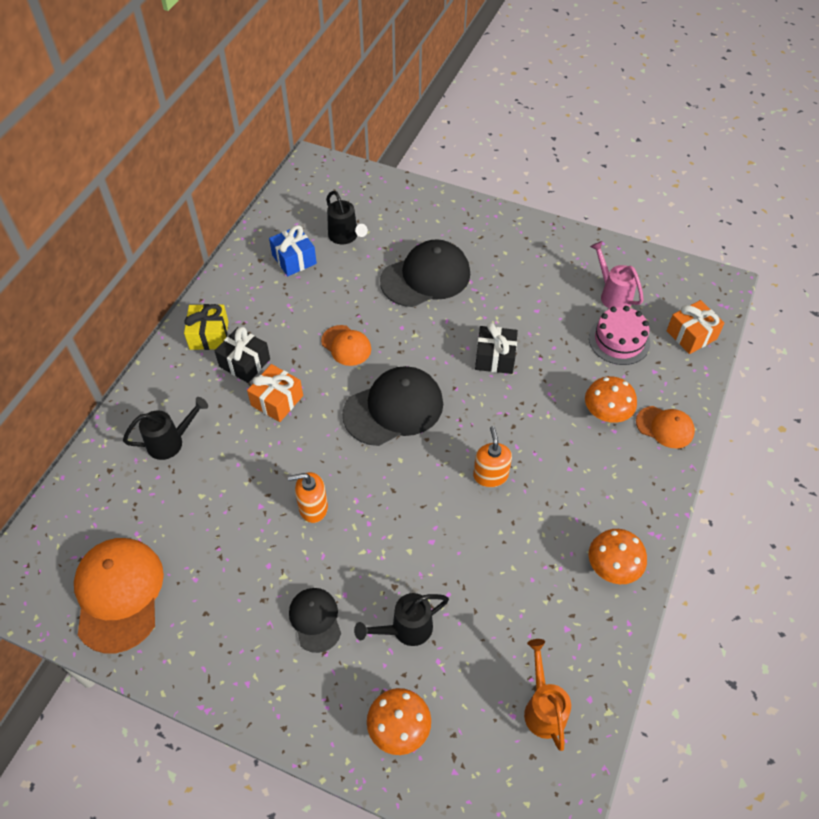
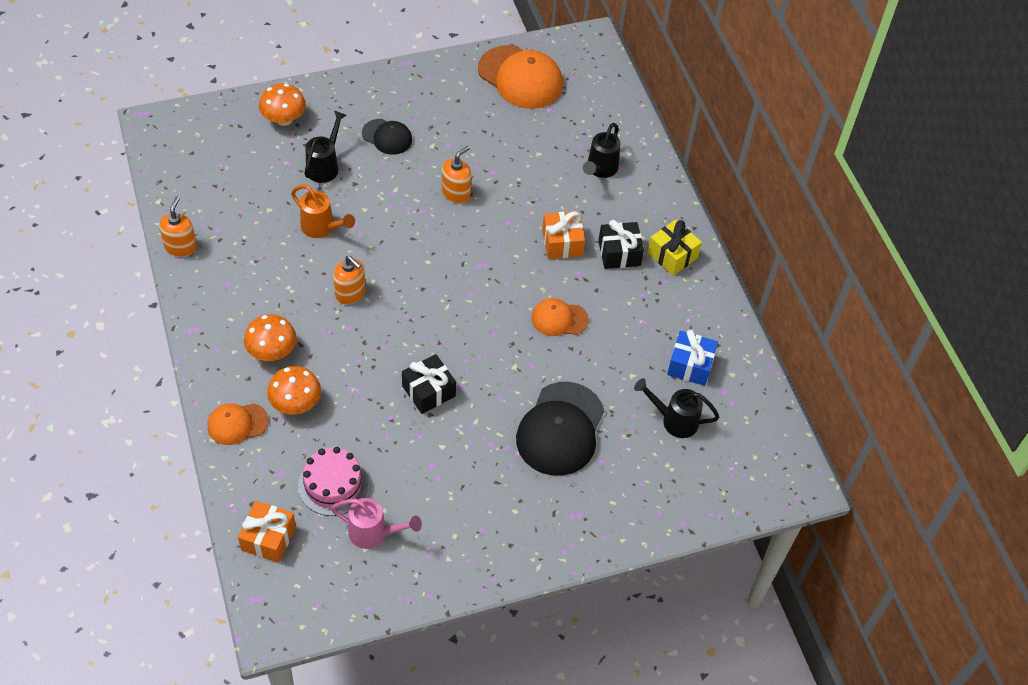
camera: 135 degrees right, 0 degrees up
black cap [342,366,443,446] -> none
orange watering can [524,639,571,751] -> orange watering can moved to [291,184,355,238]
orange mushroom [589,529,647,584] -> orange mushroom moved to [244,314,296,361]
none -> orange soap dispenser [159,197,197,257]

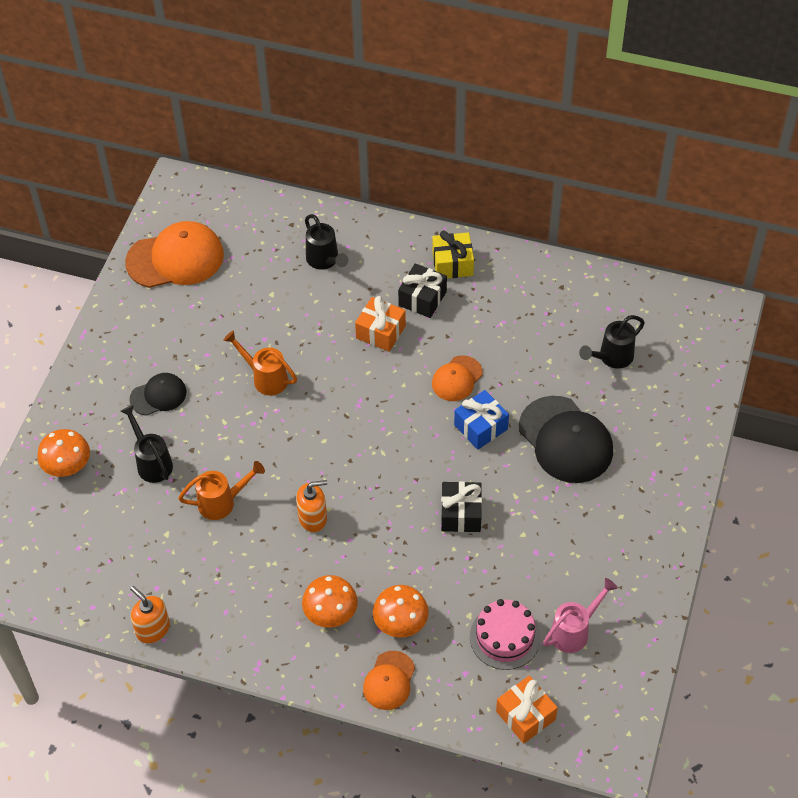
camera: 50 degrees left, 0 degrees up
orange soap dispenser [442,146,472,203] -> orange watering can [223,330,297,395]
blue gift [667,330,718,386] -> blue gift moved to [454,390,509,449]

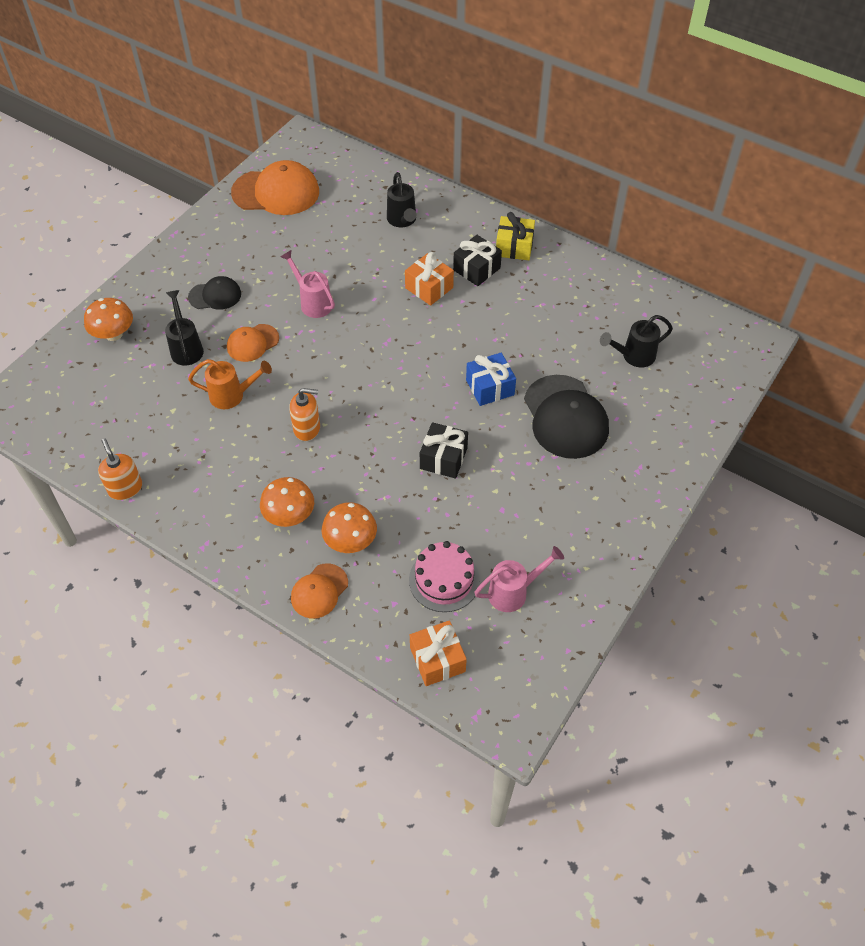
camera: 15 degrees right, 0 degrees up
orange watering can [223,330,297,395] -> pink watering can [280,250,335,318]
orange cap [432,356,483,401] -> orange cap moved to [227,324,279,362]

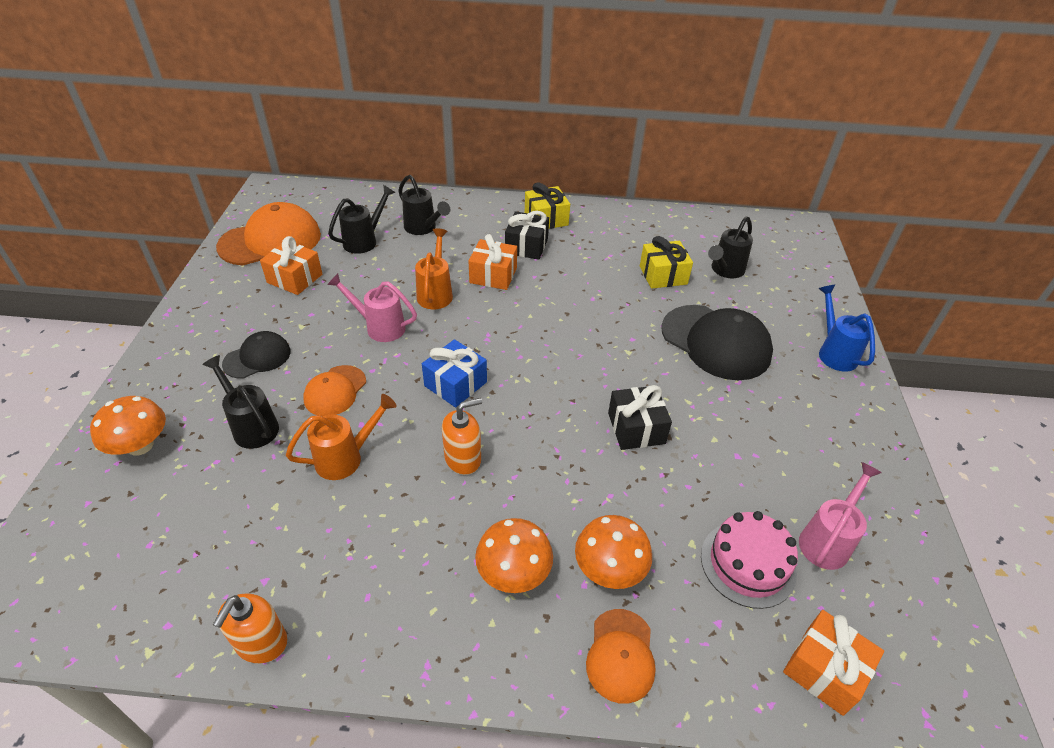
camera: 30 degrees left, 10 degrees down
orange soap dispenser [98,438,142,500] -> orange soap dispenser turned 105 degrees counterclockwise [213,593,287,664]
blue gift [466,353,516,406] -> blue gift moved to [422,339,487,407]
none -> orange gift [260,236,322,295]
none -> black watering can [328,185,395,254]
none -> orange watering can [415,228,453,309]
none -> yellow gift [640,236,693,289]
none -> blue watering can [818,285,875,372]

